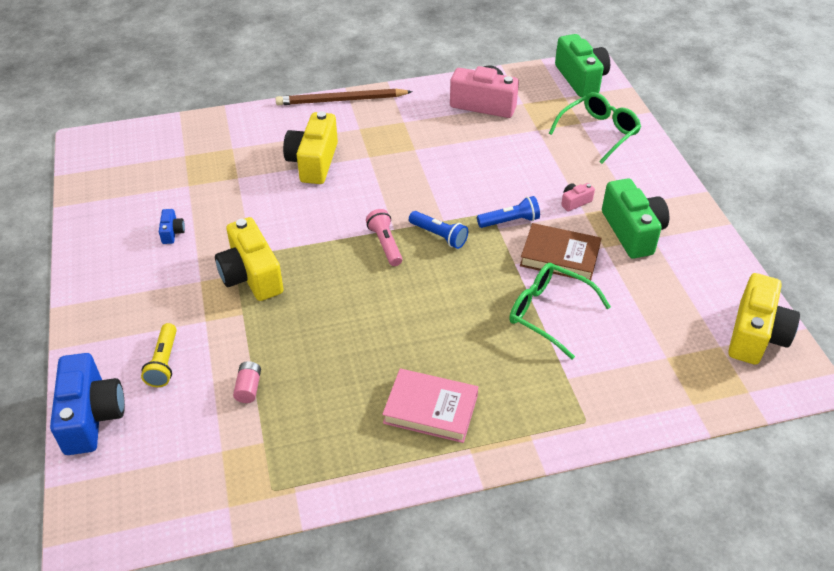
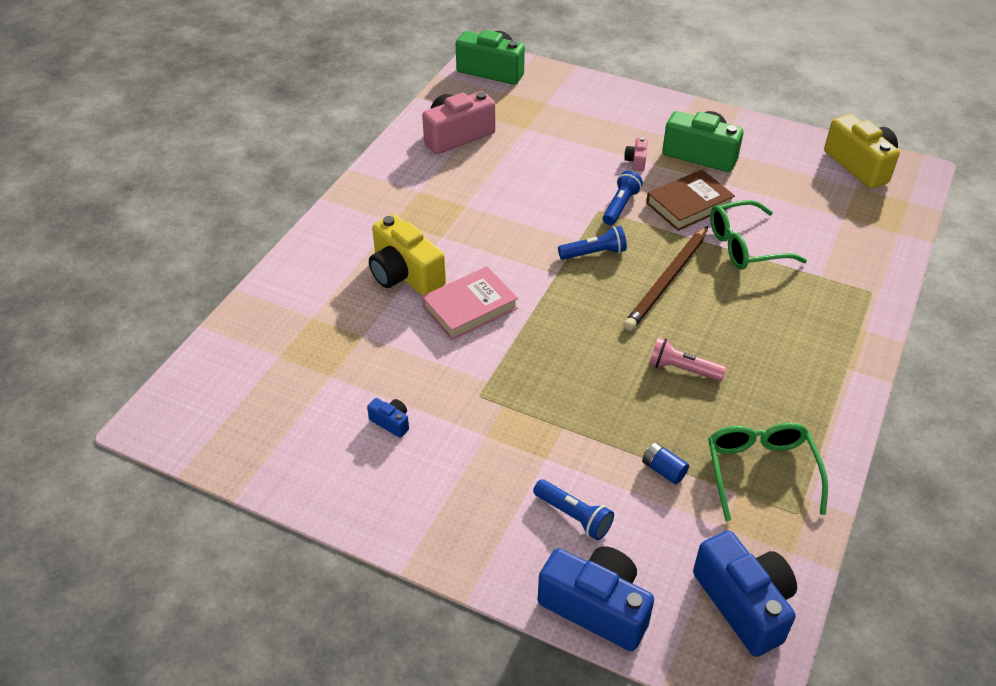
camera: 50 degrees left, 0 degrees up
yellow flashlight [141,323,177,387] -> blue flashlight [533,479,614,540]
yellow camera [215,217,284,301] -> none
pink battery [233,361,261,403] -> blue battery [642,442,689,484]
brown pencil [276,88,412,105] -> brown pencil moved to [624,226,708,331]
pink flashlight [366,209,402,266] -> pink flashlight moved to [649,337,726,381]
pink book [382,369,478,443] -> pink book moved to [422,267,518,340]
green glasses [549,92,641,164] -> green glasses moved to [708,423,828,521]
none -> blue camera [693,530,797,657]

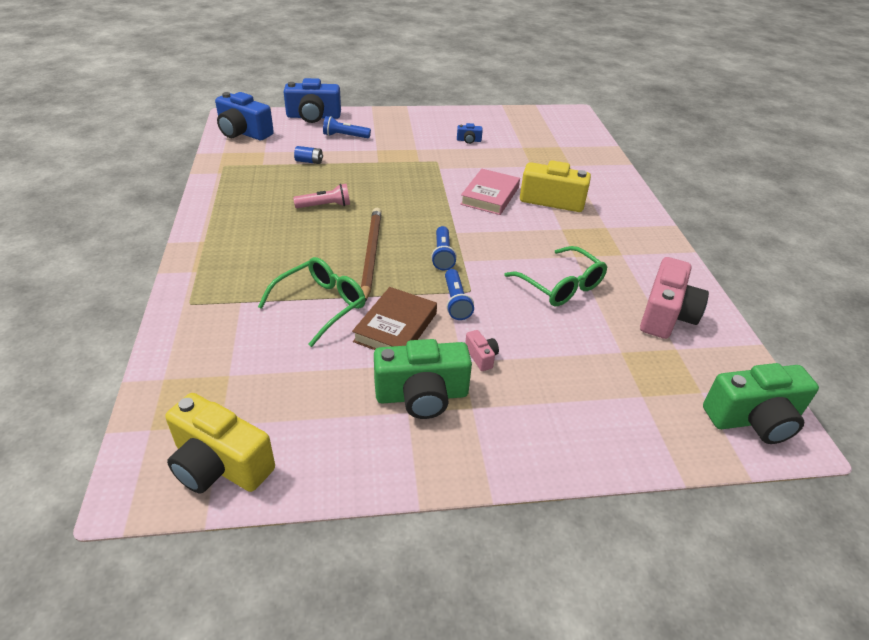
camera: 145 degrees right, 5 degrees down
blue flashlight [558,226,627,260] -> blue flashlight turned 45 degrees counterclockwise [431,226,457,270]
green glasses [708,423,828,521] -> green glasses moved to [504,246,607,306]

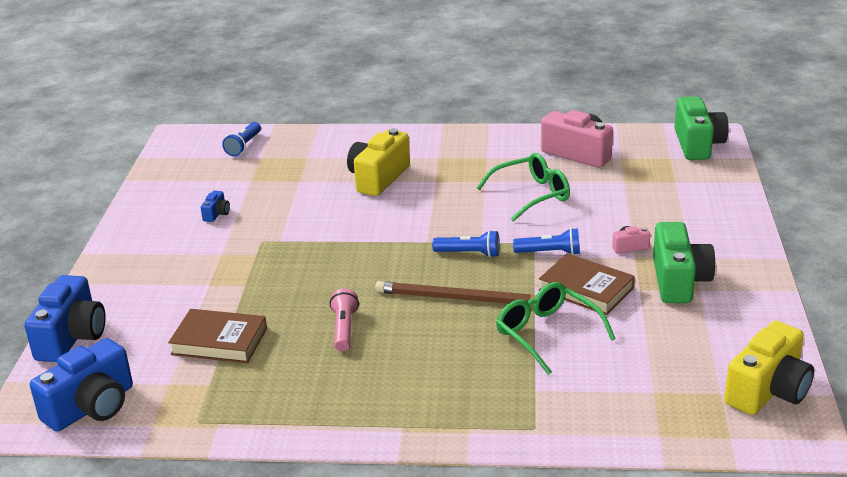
camera: 75 degrees left, 10 degrees down
blue battery [294,146,323,164] -> brown book [168,309,267,363]
blue flashlight [323,116,371,138] -> blue flashlight moved to [222,122,261,156]
pink book [460,169,520,215] -> none

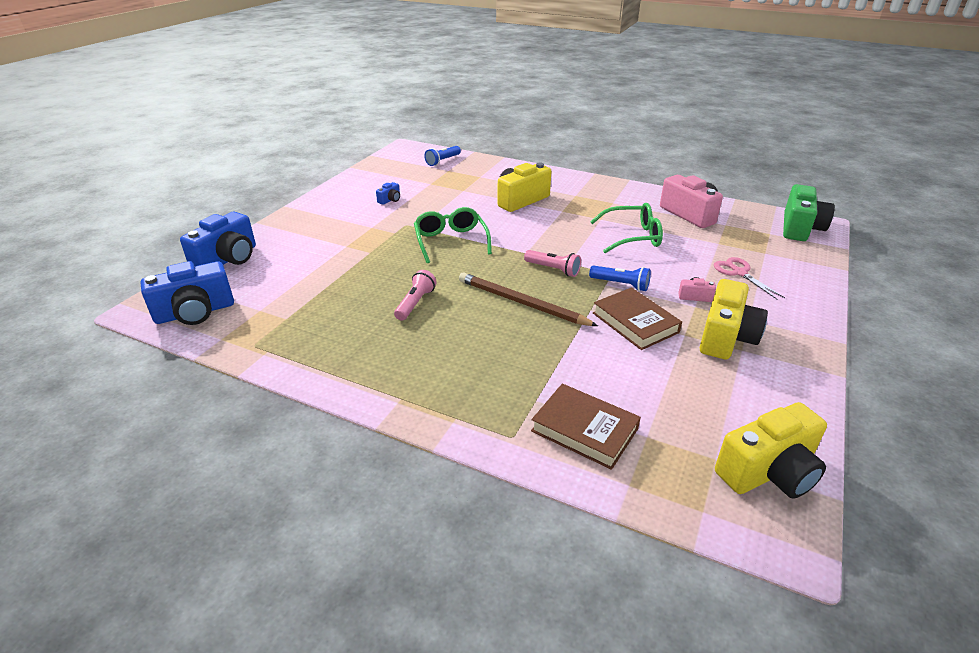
camera: 20 degrees right, 5 degrees up
brown book [168,309,267,363] -> brown book moved to [531,384,641,470]
blue flashlight [432,230,500,258] -> pink flashlight [524,250,581,277]
green glasses [496,282,616,375] -> green glasses moved to [414,207,492,263]
green camera [653,222,715,303] -> yellow camera [700,279,768,360]
none -> pink scissors [714,257,785,299]

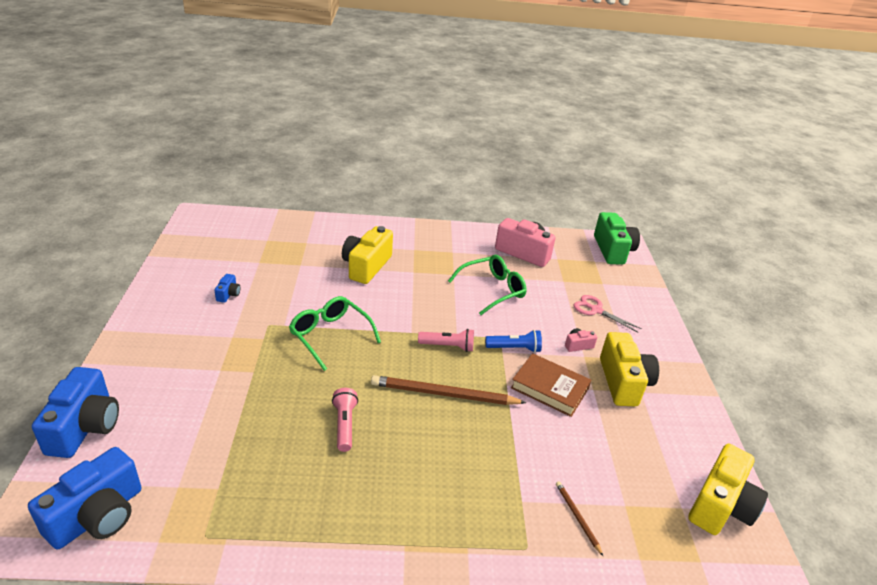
camera: 30 degrees left, 0 degrees up
blue flashlight [424,146,461,166] -> none
brown book [531,384,641,470] -> brown pencil [556,481,603,556]

